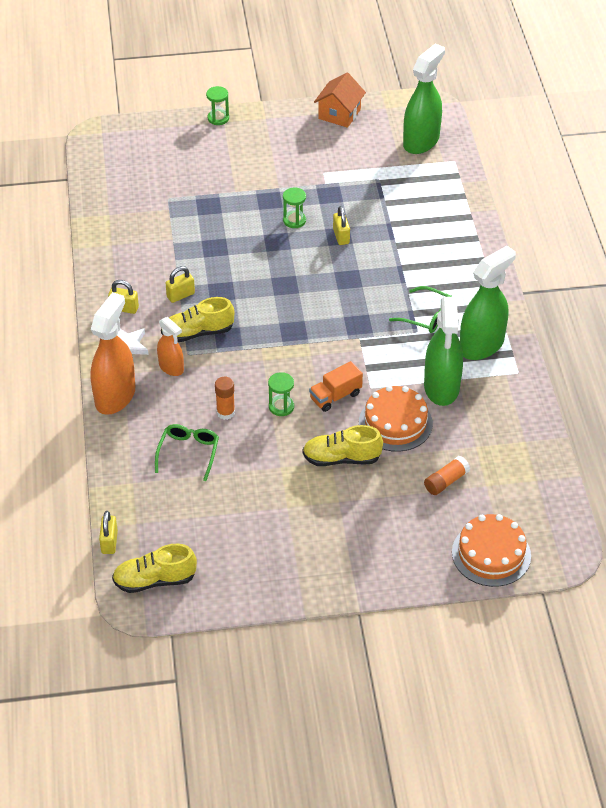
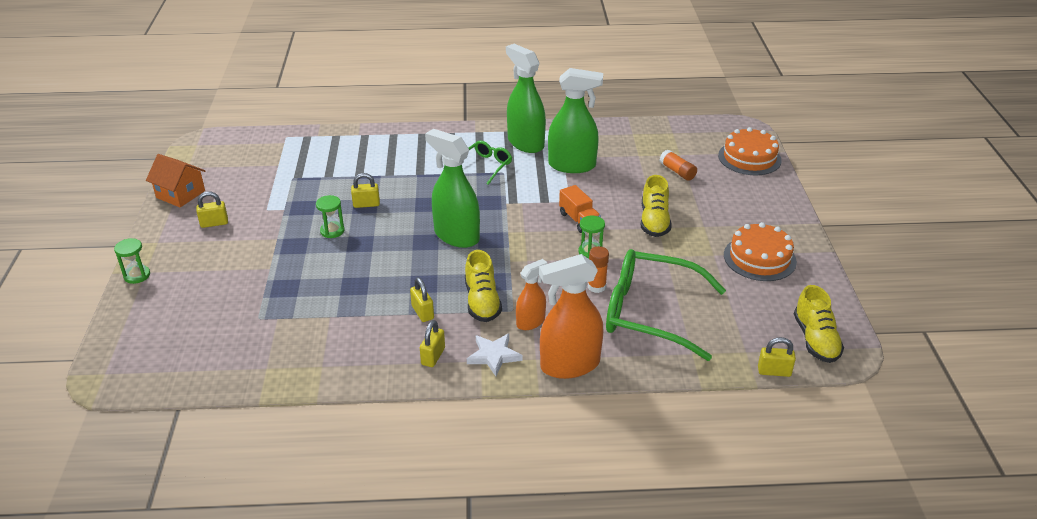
camera: 85 degrees left, 10 degrees down
orange spray bottle [90,292,135,415] -> orange spray bottle turned 45 degrees counterclockwise [539,254,604,379]
green glasses [155,424,219,481] -> green glasses [606,249,726,361], size x2.00
orange cake [359,386,433,452] -> orange cake moved to [724,222,797,281]
green spray bottle [403,43,445,154] -> green spray bottle moved to [425,129,480,248]
none -> yellow padlock [196,192,228,228]

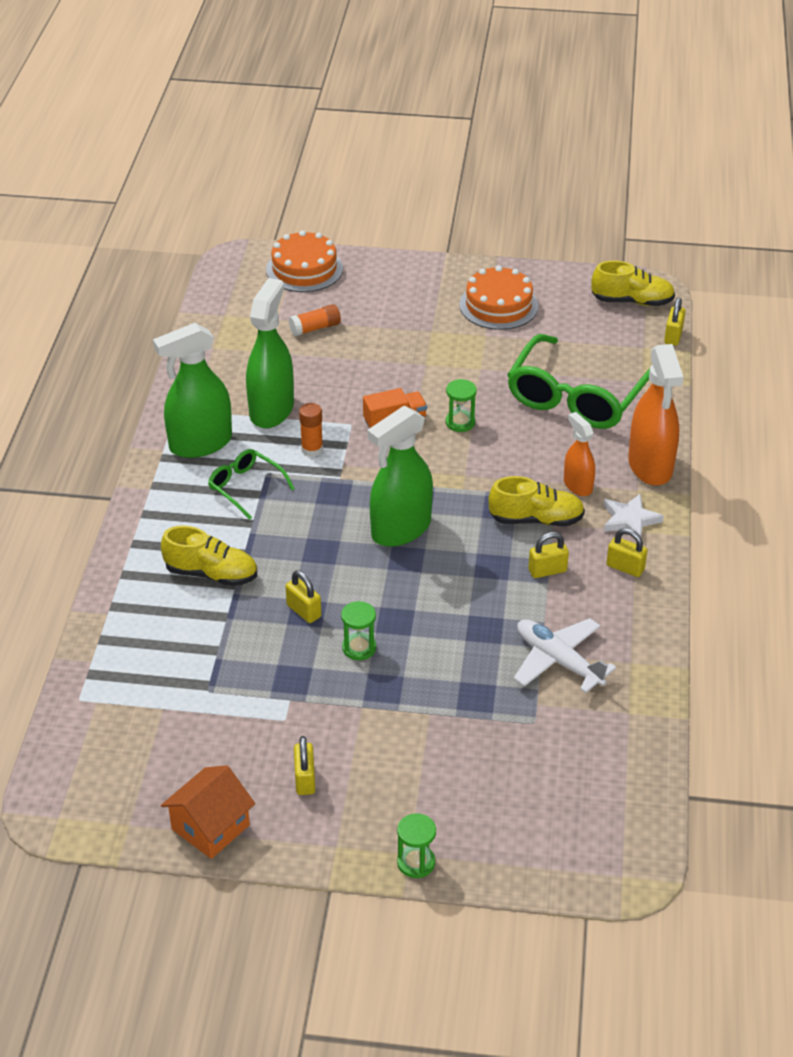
camera: 80 degrees left, 5 degrees up
yellow padlock [351,173,380,208] -> yellow padlock turned 45 degrees counterclockwise [286,570,321,623]
orange glue stick [588,246,609,293] -> orange glue stick moved to [299,403,323,457]
yellow shoe [641,175,672,237] -> yellow shoe moved to [161,526,257,586]
none -> white plane [514,618,616,693]

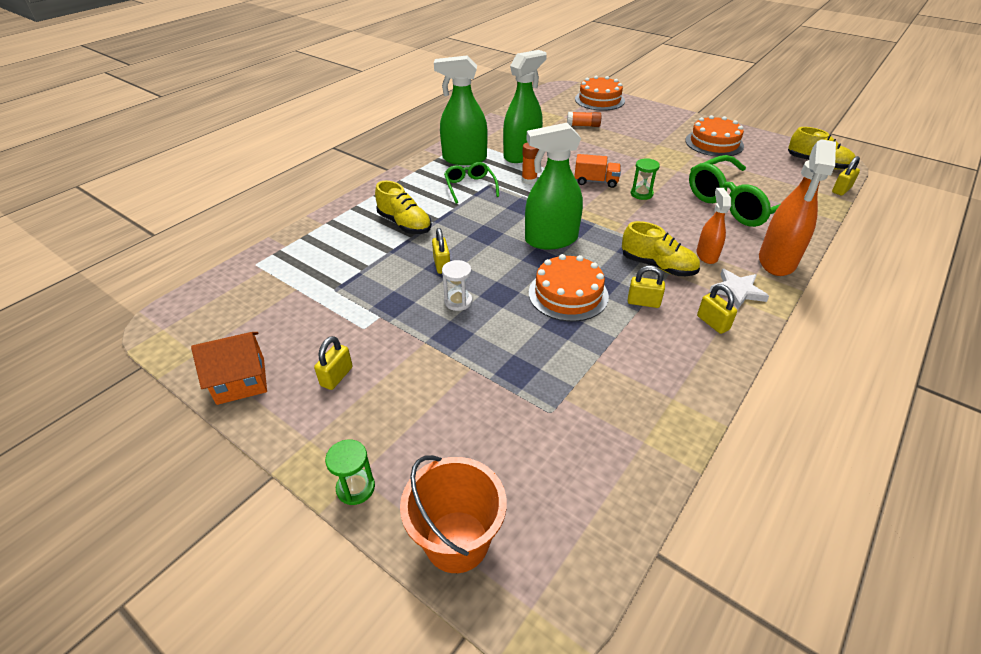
camera: 30 degrees right, 0 degrees up
green hourglass [341,601,376,660] -> white hourglass [442,260,473,311]
white plane [514,618,616,693] -> none
none -> orange bucket [400,455,507,573]
none -> orange cake [529,254,609,322]

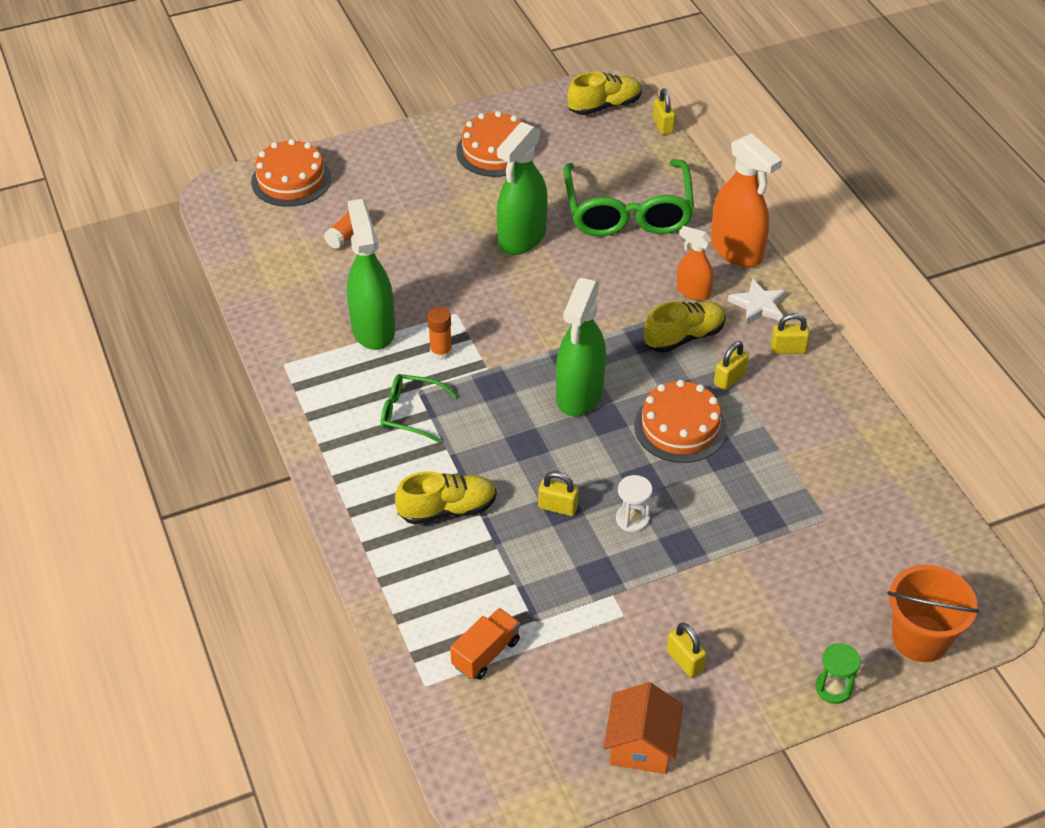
camera: 60 degrees left, 5 degrees up
green spray bottle [434,55,488,165] -> green spray bottle moved to [497,122,548,255]
orange truck [574,154,621,188] -> orange truck moved to [450,608,520,680]
green hourglass [631,158,660,200] -> none

